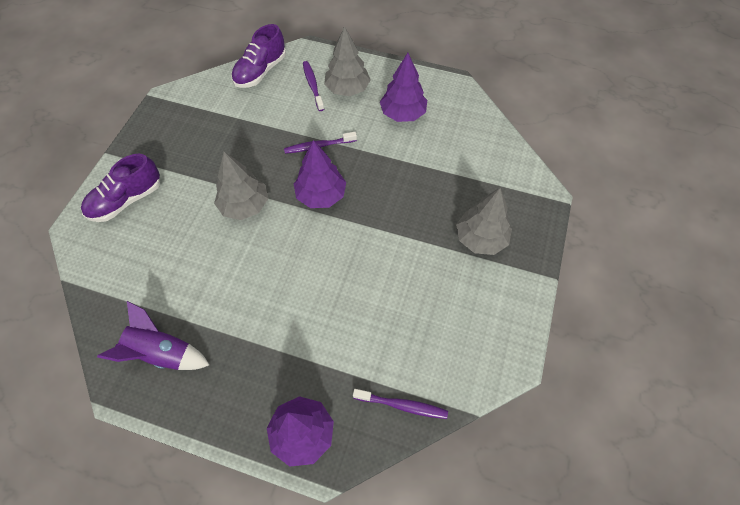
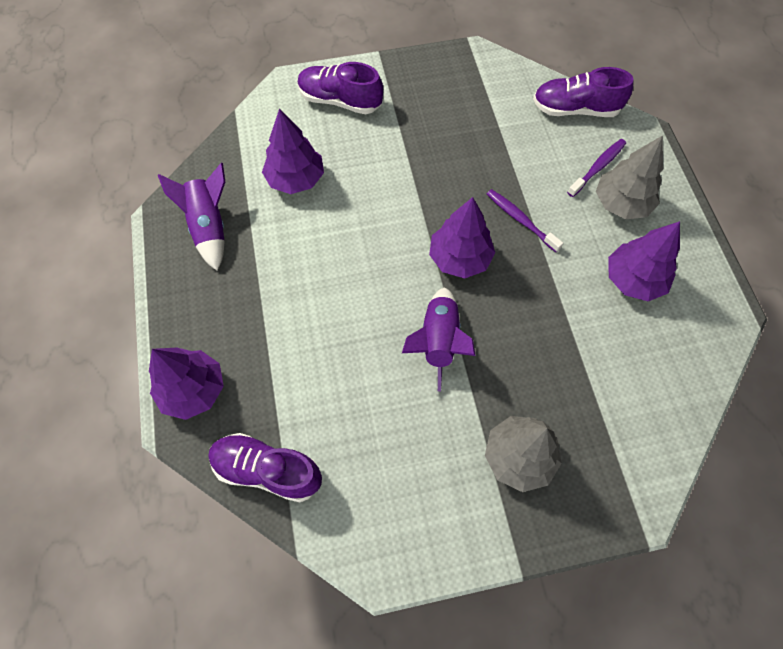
camera: 60 degrees right, 5 degrees up
grey tree [214,152,268,220] -> none
purple toothbrush [353,389,448,419] -> purple shoe [208,433,322,502]
none -> purple tree [262,108,324,194]
none -> purple rocket [402,287,476,391]

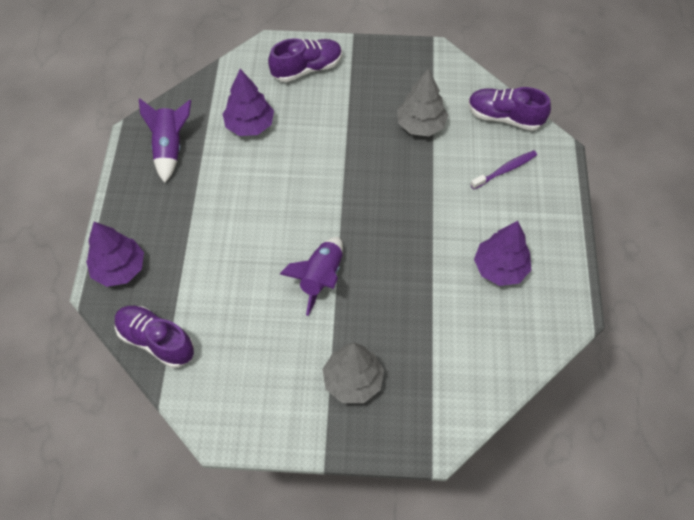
camera: 15 degrees right, 5 degrees down
purple shoe [297,62,383,114] -> purple shoe turned 120 degrees clockwise [268,38,342,82]
purple tree [429,197,495,278] -> none
purple toothbrush [487,189,563,252] -> none
grey tree [596,135,663,219] -> grey tree moved to [397,68,448,136]

